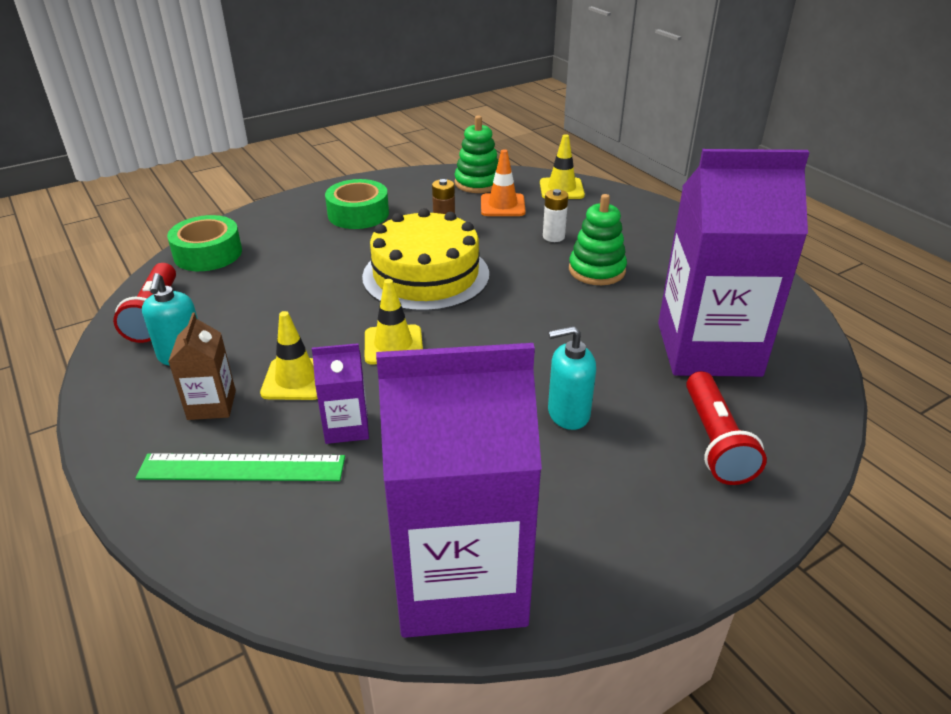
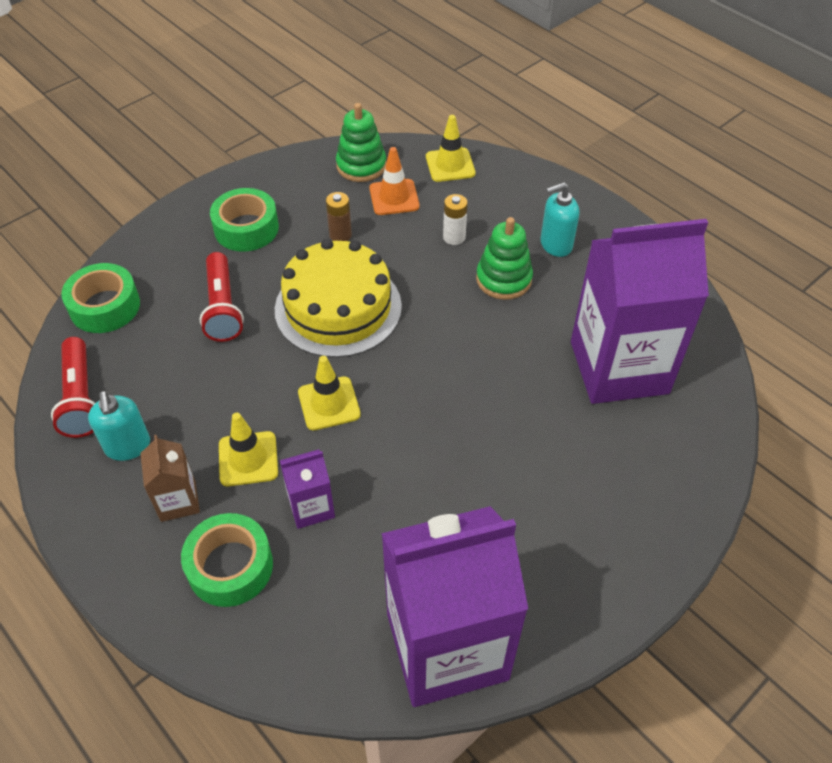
camera: 10 degrees left, 15 degrees up
green ruler [136,453,345,481] -> green tape [181,513,273,607]
turquoise soap dispenser [548,326,596,430] -> turquoise soap dispenser moved to [541,182,579,257]
red flashlight [686,371,767,485] -> red flashlight moved to [200,252,244,342]

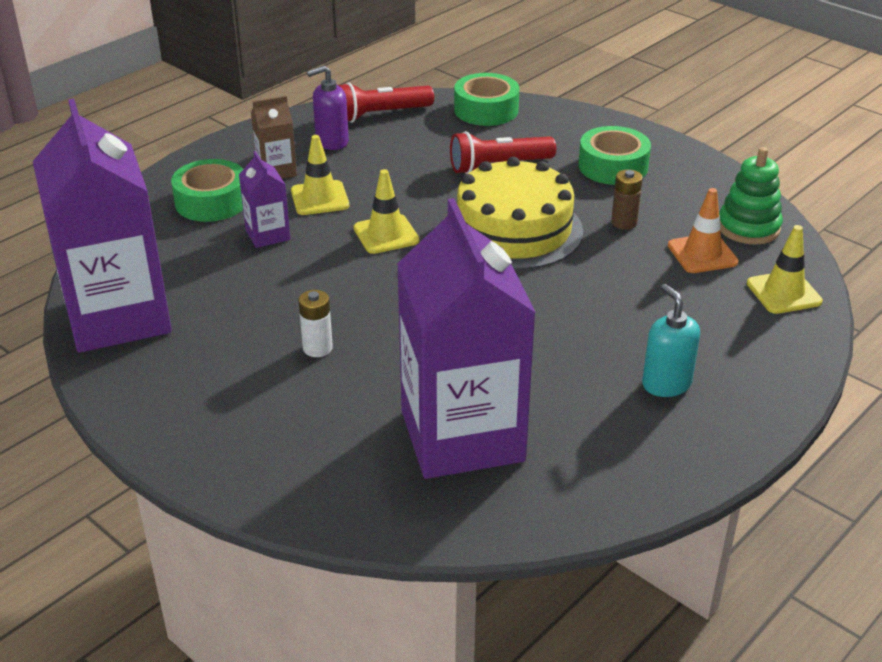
camera: 85 degrees right, 15 degrees down
turquoise soap dispenser [88,391,150,461] -> purple soap dispenser [307,66,349,150]
white battery [443,194,468,245] -> white battery moved to [299,290,333,357]
green stacking toy [476,217,533,300] -> none

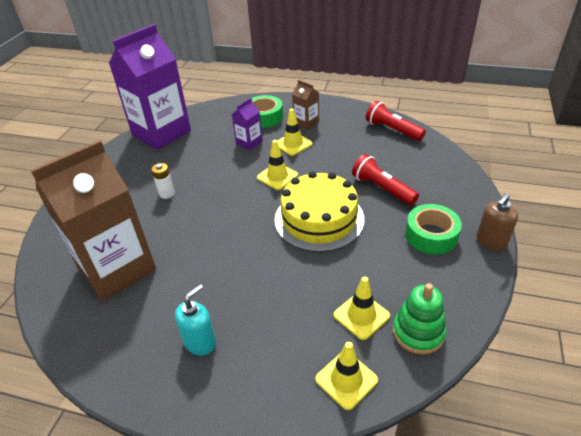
camera: 65 degrees right, 5 degrees up
purple soap dispenser [307,66,349,150] -> none
purple carton [397,198,536,479] -> brown carton [30,140,156,301]
green tape [454,73,519,126] -> none
brown battery [611,169,643,230] -> none
orange traffic cone [668,188,739,273] -> yellow traffic cone [334,276,390,340]
none -> brown soap dispenser [477,193,518,250]

